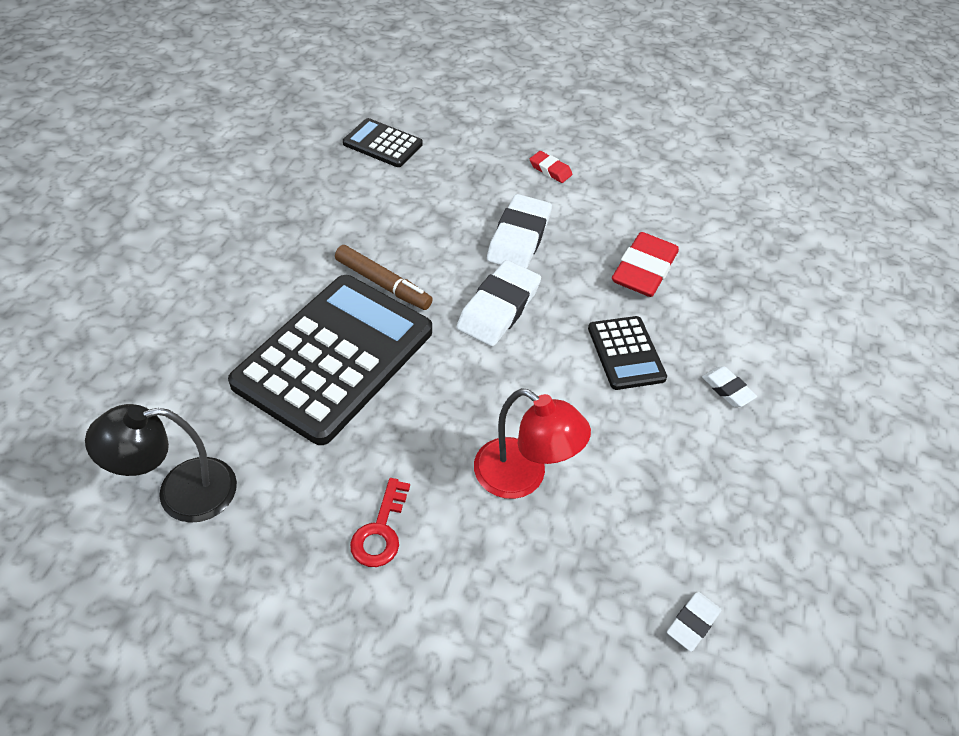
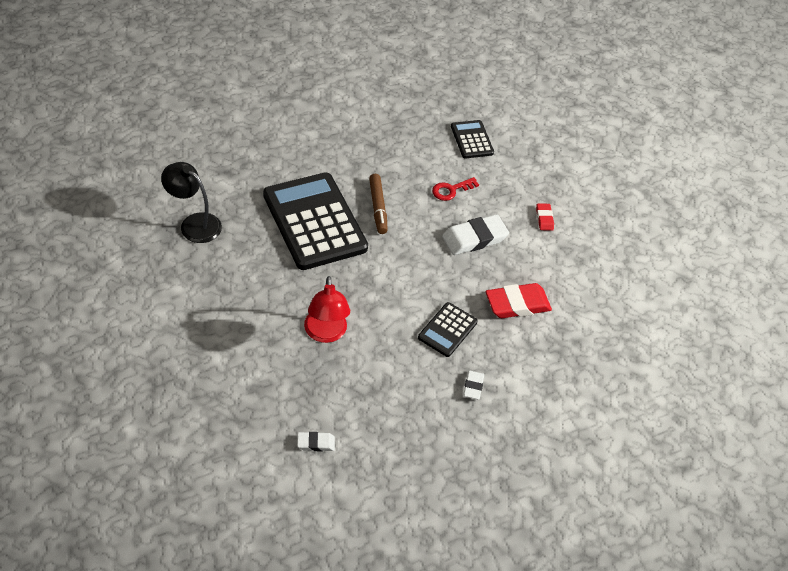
camera: 45 degrees right, 0 degrees up
black calculator [228,275,432,445] -> black calculator turned 105 degrees counterclockwise [263,172,368,270]
red key [350,478,410,567] -> red key moved to [432,177,479,201]
white eraser [457,260,541,347] -> none

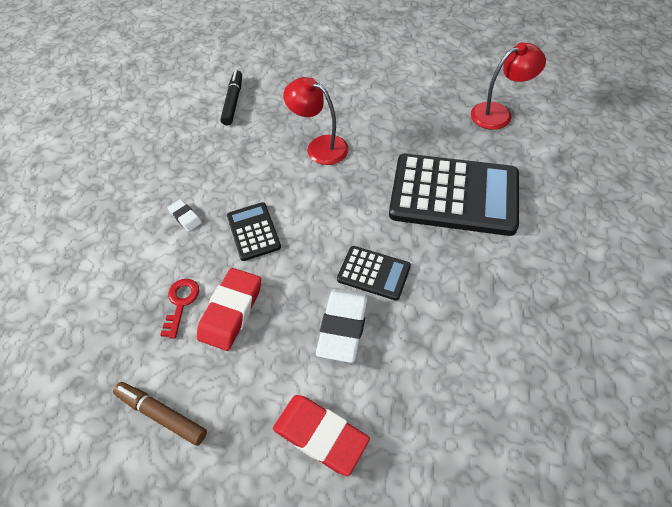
camera: 135 degrees right, 5 degrees up
black lamp [161,162,222,243] -> red lamp [471,42,546,130]
white eraser [297,432,335,451] -> black marker [220,70,242,126]
brown marker [369,174,388,234] -> brown marker moved to [113,382,207,446]
red key [432,177,479,201] -> red key moved to [160,279,199,339]
black calculator [451,120,494,158] -> black calculator moved to [337,246,411,300]
red eraser [536,203,554,231] -> red eraser [273,395,370,476], size x1.94

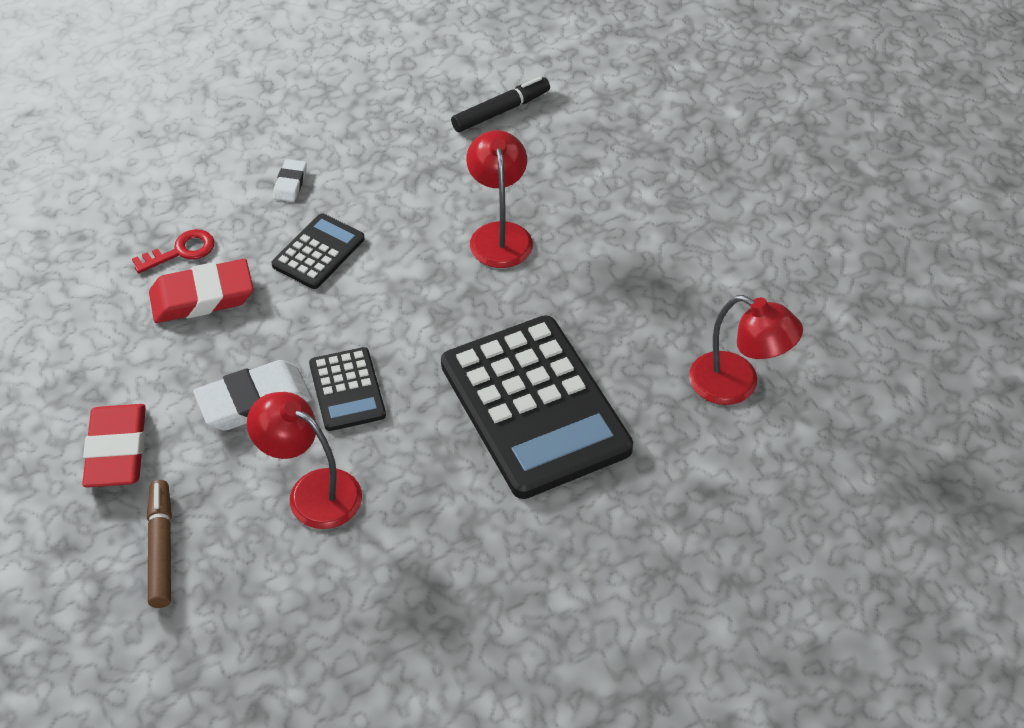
camera: 50 degrees right, 5 degrees down
brown marker [113,382,207,446] -> brown marker moved to [147,480,172,608]
none -> red lamp [247,392,362,529]

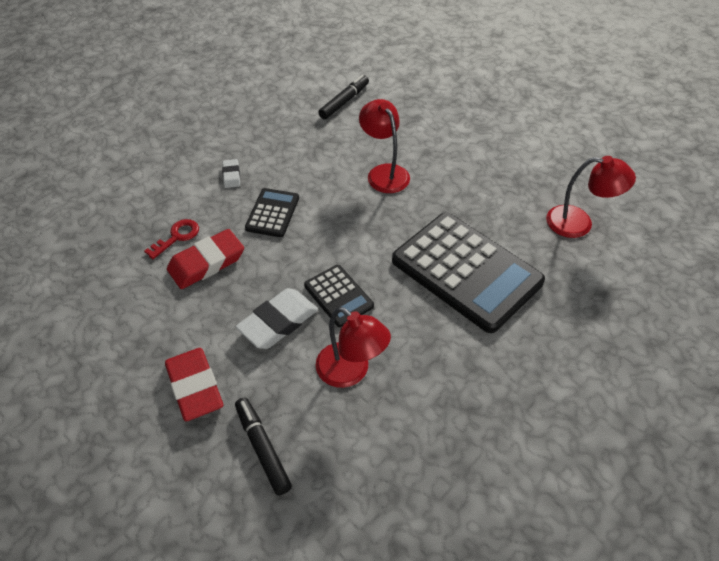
camera: 20 degrees left, 0 degrees up
brown marker [147,480,172,608] -> black marker [235,397,292,496]
red lamp [247,392,362,529] -> red lamp turned 150 degrees counterclockwise [316,307,391,388]

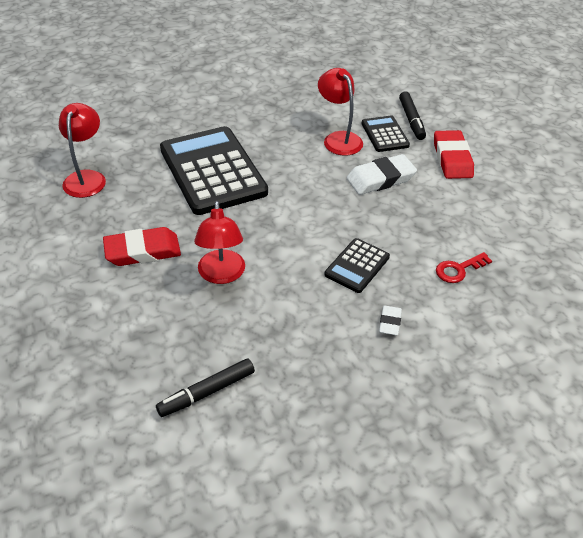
camera: 160 degrees left, 5 degrees down
red eraser [167,229,244,289] -> red eraser moved to [103,227,181,266]
black calculator [304,265,374,327] -> black calculator moved to [361,115,410,152]
red lamp [546,156,636,238] -> red lamp turned 60 degrees clockwise [59,103,106,198]

